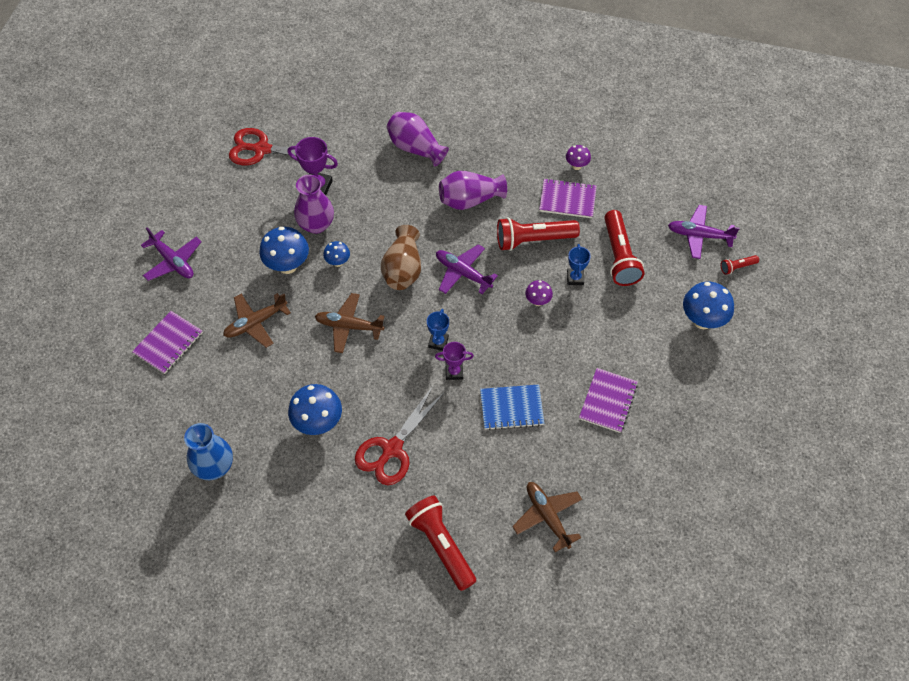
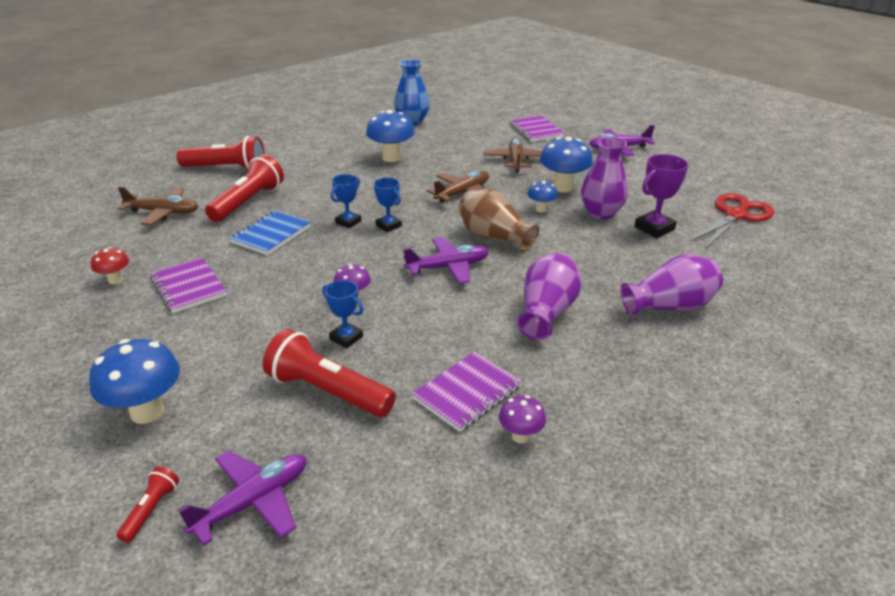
camera: 125 degrees right, 25 degrees down
red scissors [355,386,445,485] -> none
purple trophy [435,342,474,380] -> blue trophy [331,174,361,228]
red flashlight [497,217,580,251] -> red flashlight moved to [205,154,284,222]
none -> red mushroom [91,247,129,284]

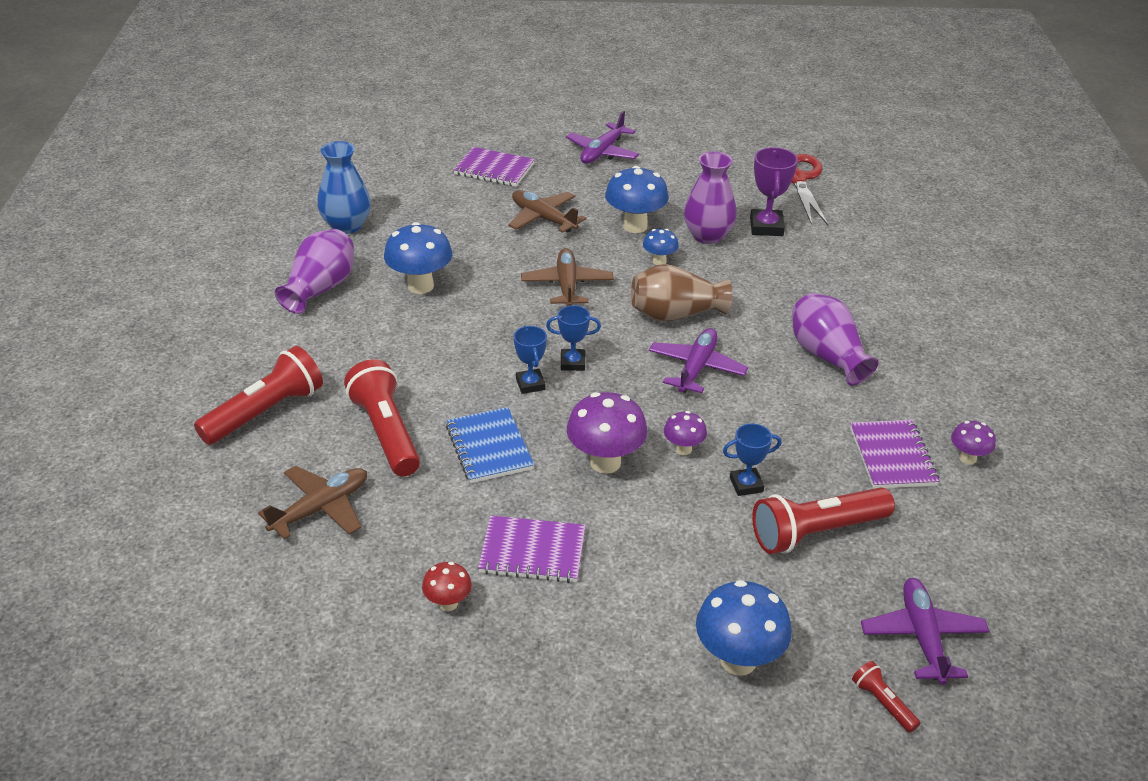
camera: 50 degrees left, 5 degrees up
purple vase [620,254,723,317] -> purple vase moved to [275,229,354,314]
none -> purple mushroom [567,392,648,474]

